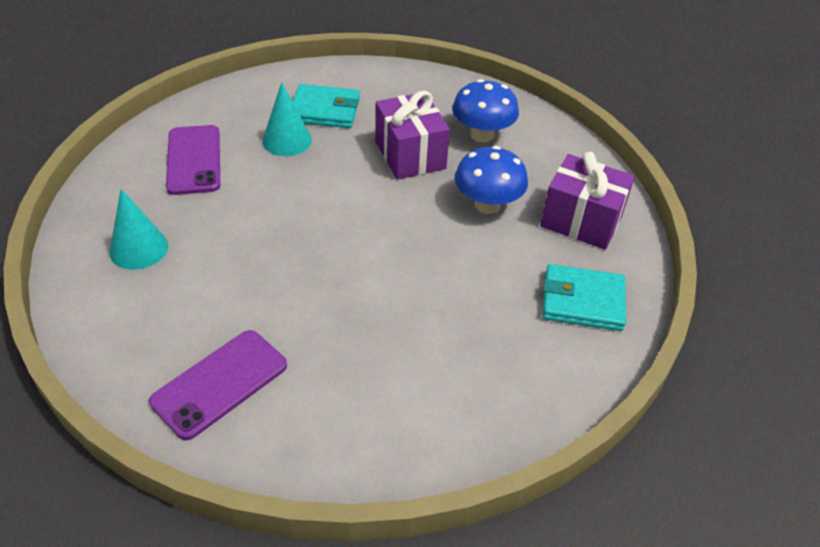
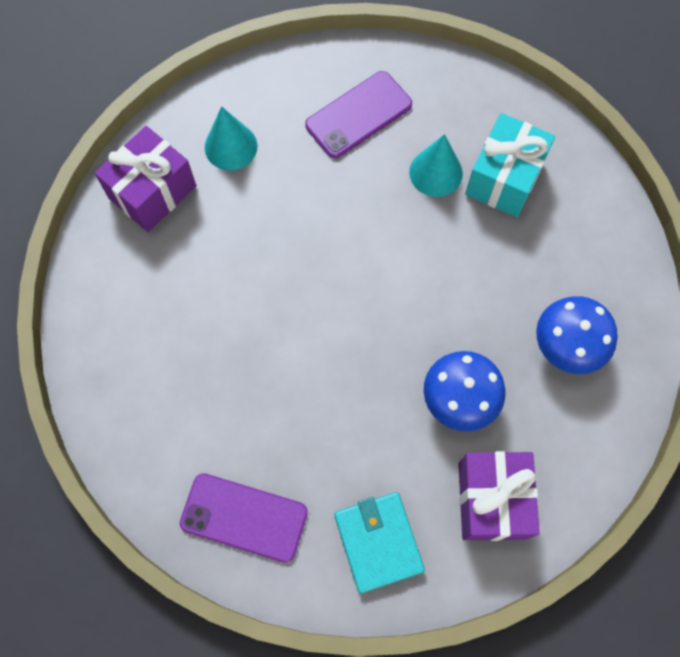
camera: 65 degrees right, 25 degrees up
purple phone [149,330,287,440] -> purple phone moved to [180,473,308,563]
turquoise wallet [292,84,360,128] -> turquoise gift [465,113,555,217]
purple gift [375,91,450,180] -> purple gift moved to [95,126,196,232]

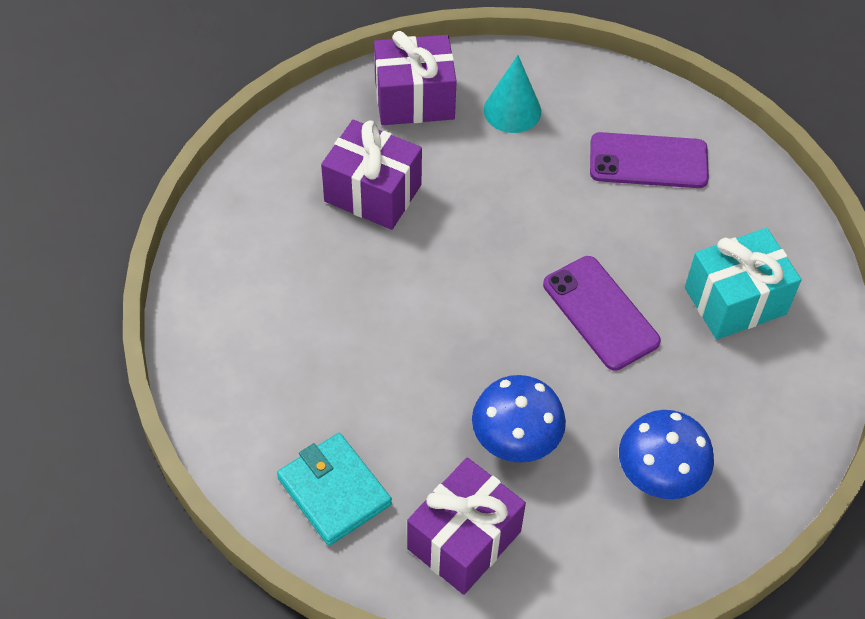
camera: 40 degrees right, 15 degrees down
purple phone [180,473,308,563] -> purple phone moved to [543,256,661,371]
turquoise wallet [334,492,425,594] -> turquoise wallet turned 60 degrees counterclockwise [277,433,392,546]
turquoise cone [409,134,463,197] -> none
none -> purple gift [321,120,422,230]

